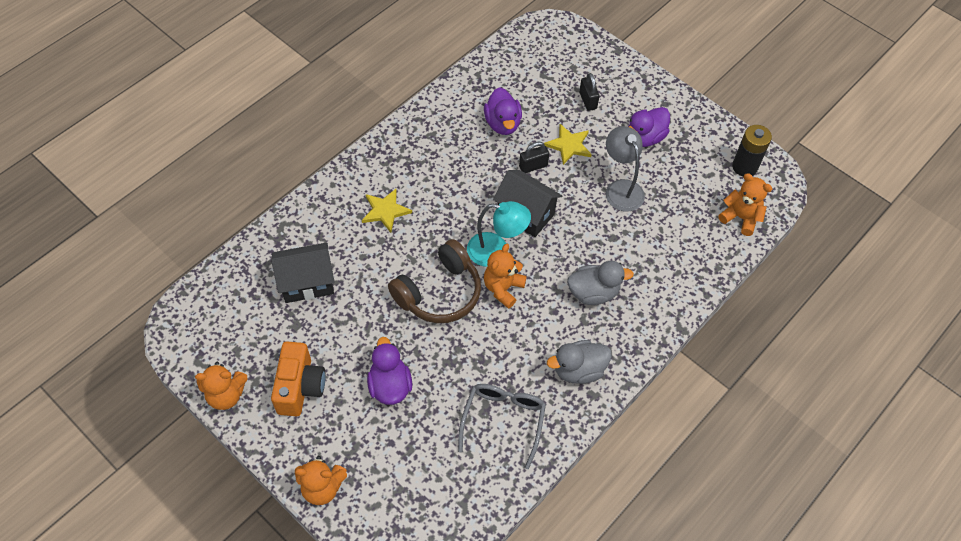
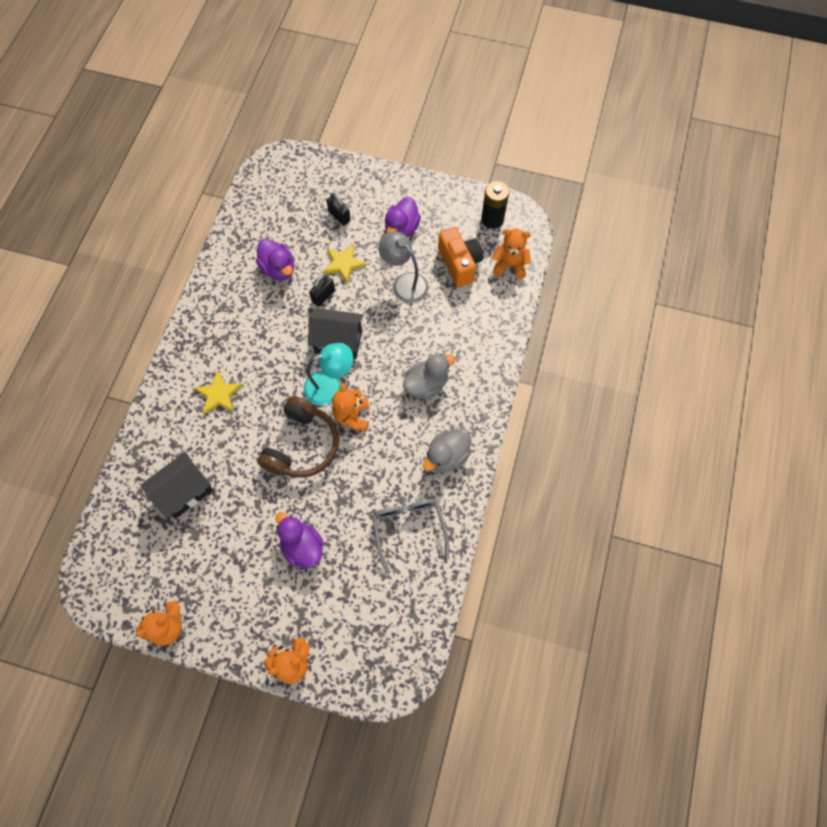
camera: 25 degrees left, 10 degrees up
orange camera [271,341,326,416] -> orange camera moved to [438,227,483,287]

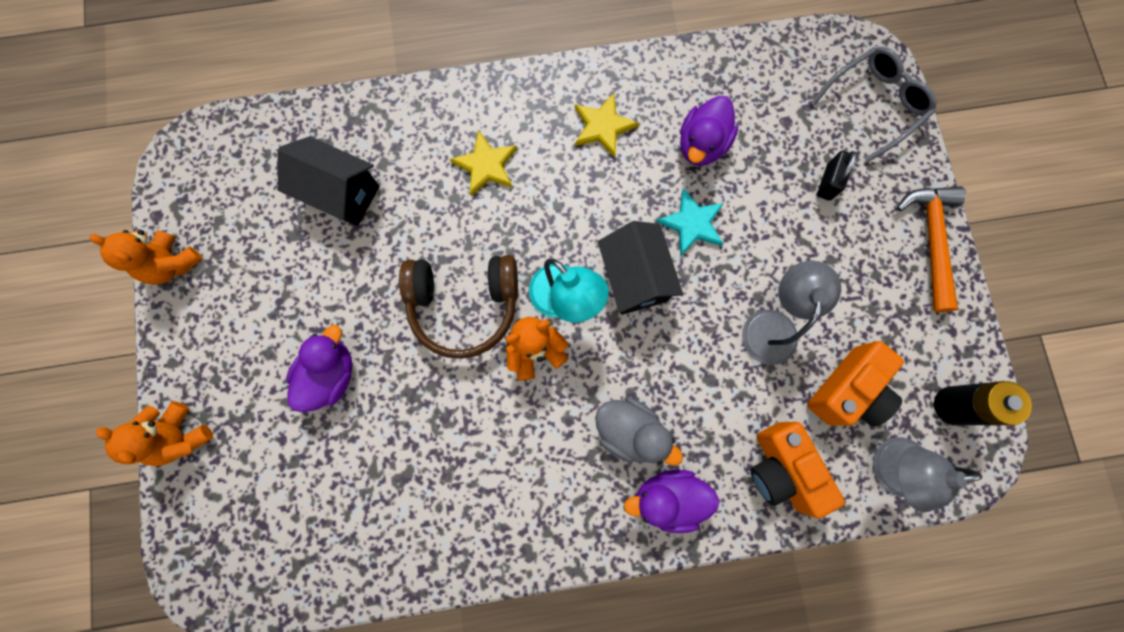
camera: 65 degrees right, 10 degrees up
black padlock [309,275,335,307] -> turquoise star [656,188,724,256]
yellow star [322,244,367,284] -> yellow star moved to [575,93,639,158]
grey glasses [372,499,449,574] -> grey glasses moved to [811,47,937,162]
purple duck [384,197,421,237] -> purple duck moved to [624,470,720,533]
grey duck [423,428,471,472] -> none
orange teddy bear [492,229,531,279] -> grey lamp [873,437,982,512]
none -> orange camera [750,422,845,519]
none -> orange hammer [897,187,966,312]

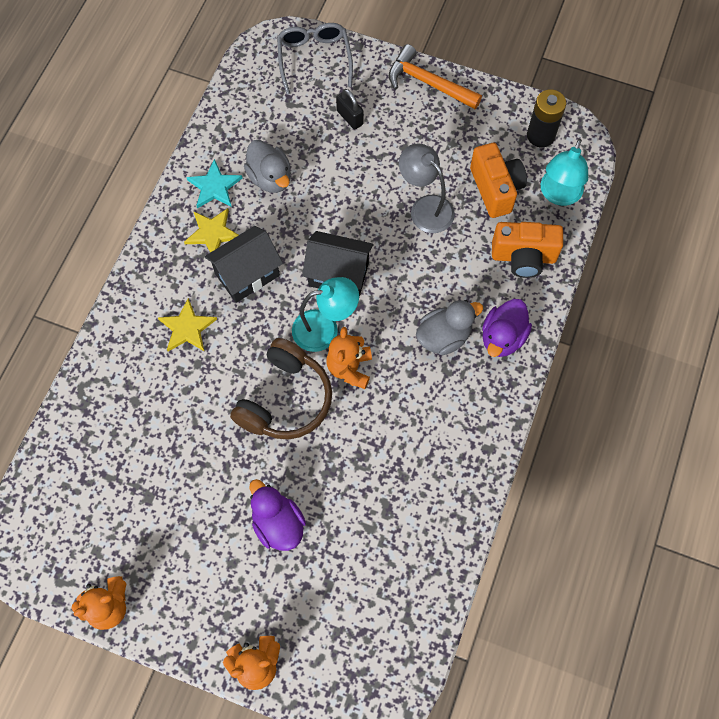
camera: 60 degrees left, 10 degrees down
black house [277,136,380,226] -> black house moved to [205,226,283,303]
turquoise star [656,188,724,256] -> turquoise star moved to [186,159,242,208]
purple duck [680,96,738,166] -> grey duck [244,140,291,193]
grey lamp [873,437,982,512] -> turquoise lamp [541,139,588,206]

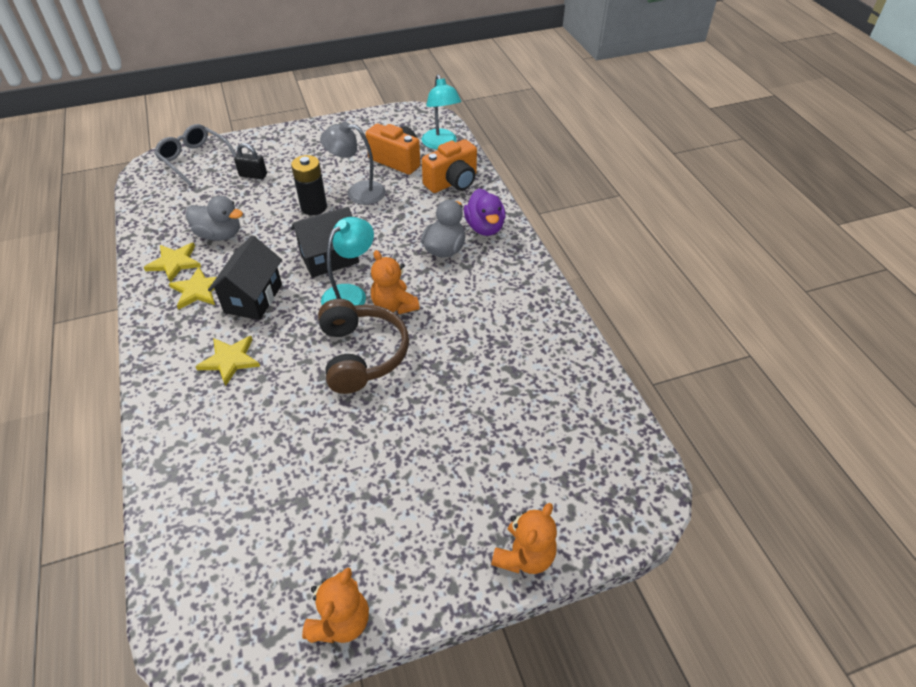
camera: 40 degrees left, 20 degrees down
turquoise star [186,159,242,208] -> yellow star [144,243,201,283]
purple duck [249,479,306,551] -> none
orange hammer [389,44,482,109] -> none
black battery [527,89,566,147] -> black battery moved to [291,155,327,215]

